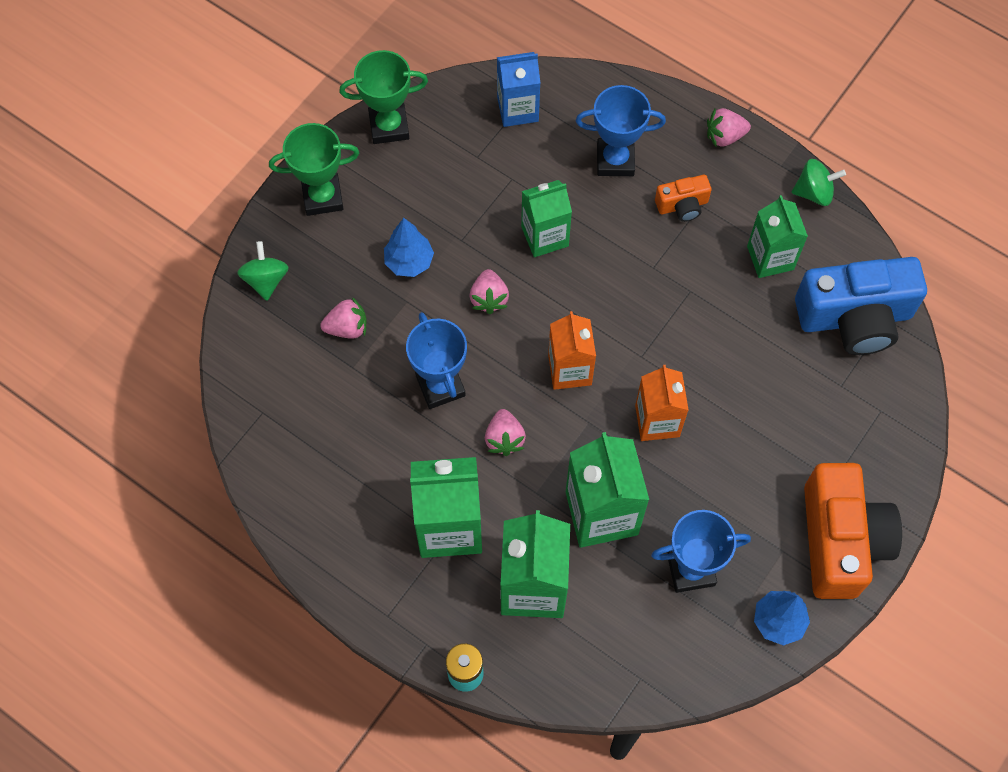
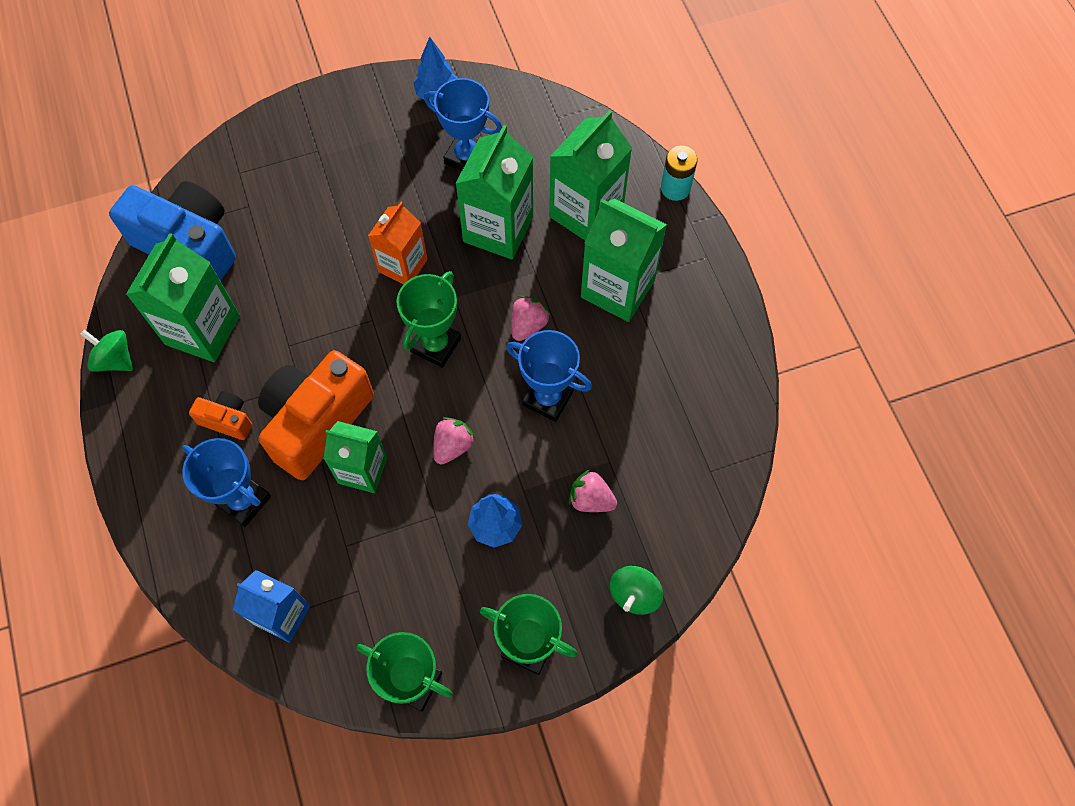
camera: 145 degrees left, 0 degrees up
blue trophy [406,312,467,409] -> blue trophy turned 75 degrees counterclockwise [506,330,592,422]
orange carton [548,311,596,390] -> green trophy [397,271,461,368]
pink strawberry [707,108,751,147] -> none
green carton [747,195,808,278] -> green carton [126,233,240,362], size x1.51
orange camera [804,463,902,599] -> orange camera moved to [258,350,374,480]

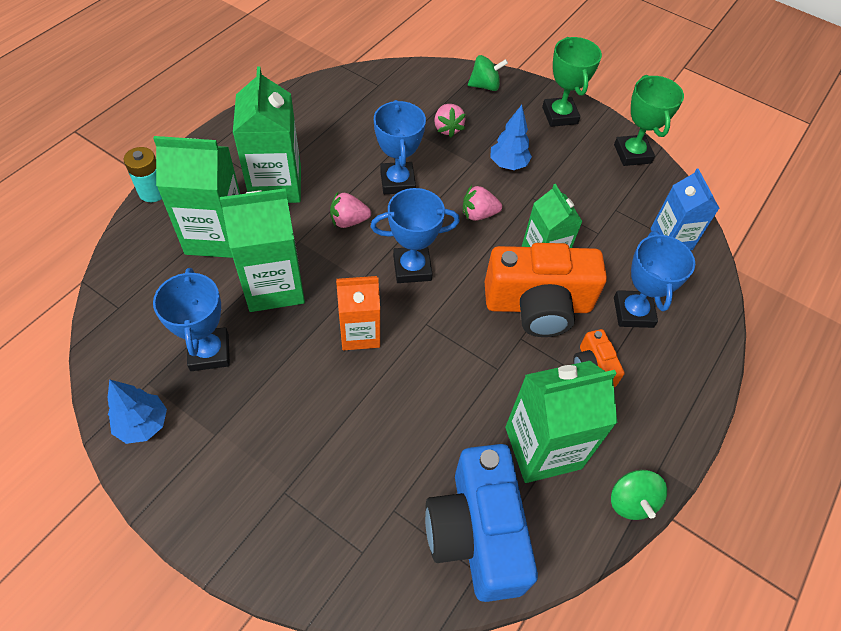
camera: 130 degrees left, 10 degrees down
green trophy [397,271,461,368] -> blue trophy [371,188,460,283]

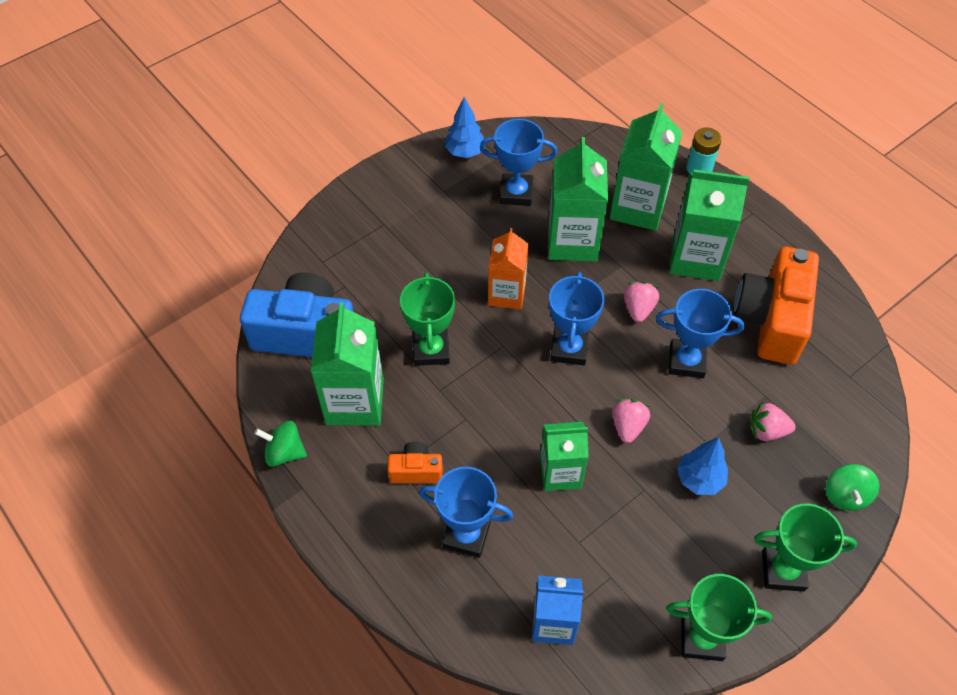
camera: 110 degrees right, 0 degrees up
orange camera [485,243,607,337] -> orange camera moved to [733,247,819,365]
none -> green trophy [400,273,455,366]

